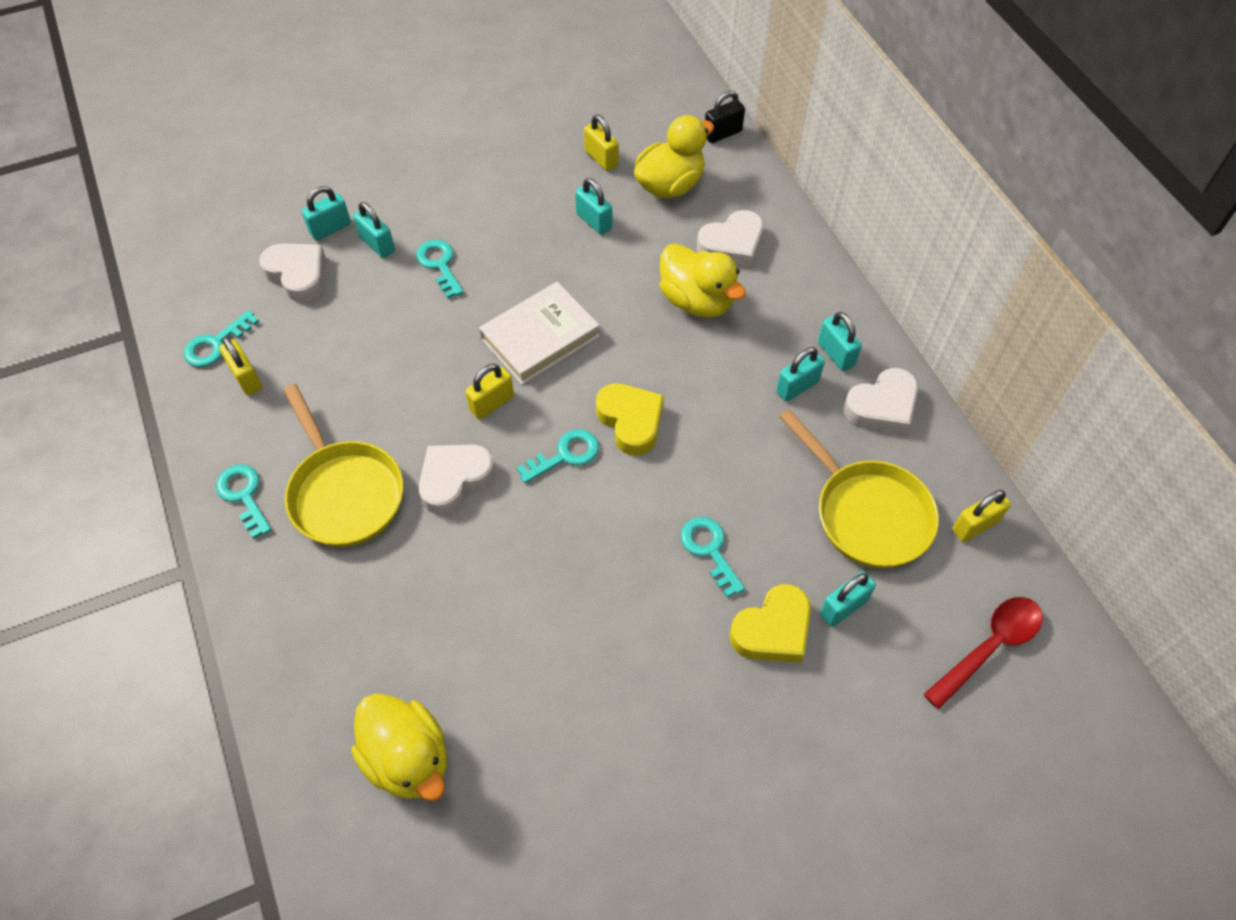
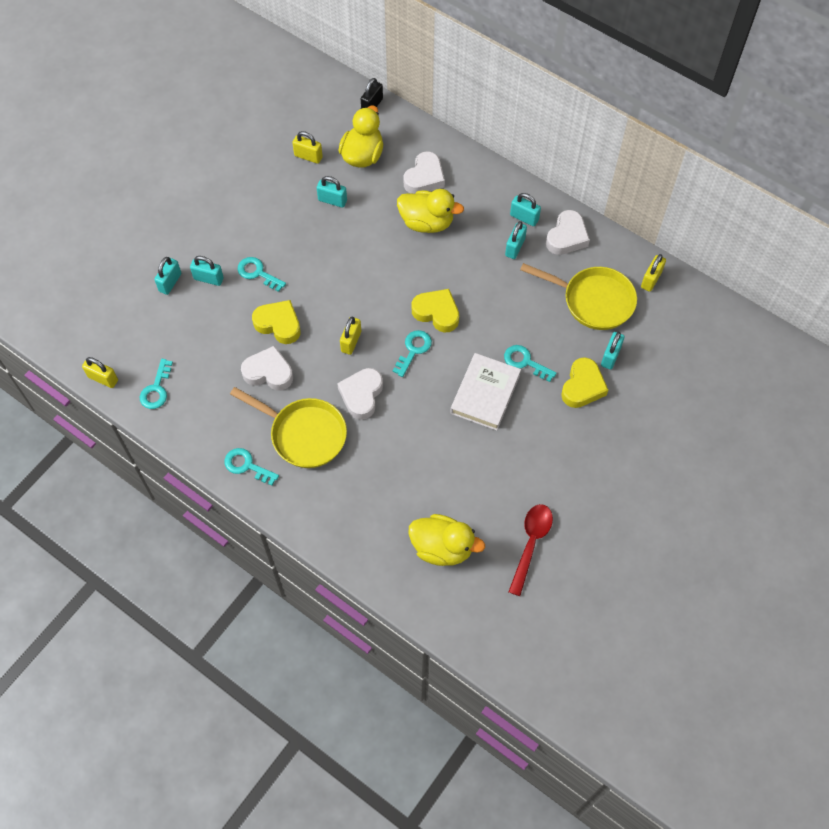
camera: 30 degrees left, 5 degrees up
yellow padlock [219,336,262,395] -> yellow padlock moved to [82,357,118,388]
white heart [259,243,325,303] -> white heart moved to [241,345,293,390]
white book [479,282,600,384] -> white book moved to [450,353,521,431]
red spoon [924,597,1043,709] -> red spoon moved to [509,504,553,596]
none -> yellow heart [252,300,301,344]

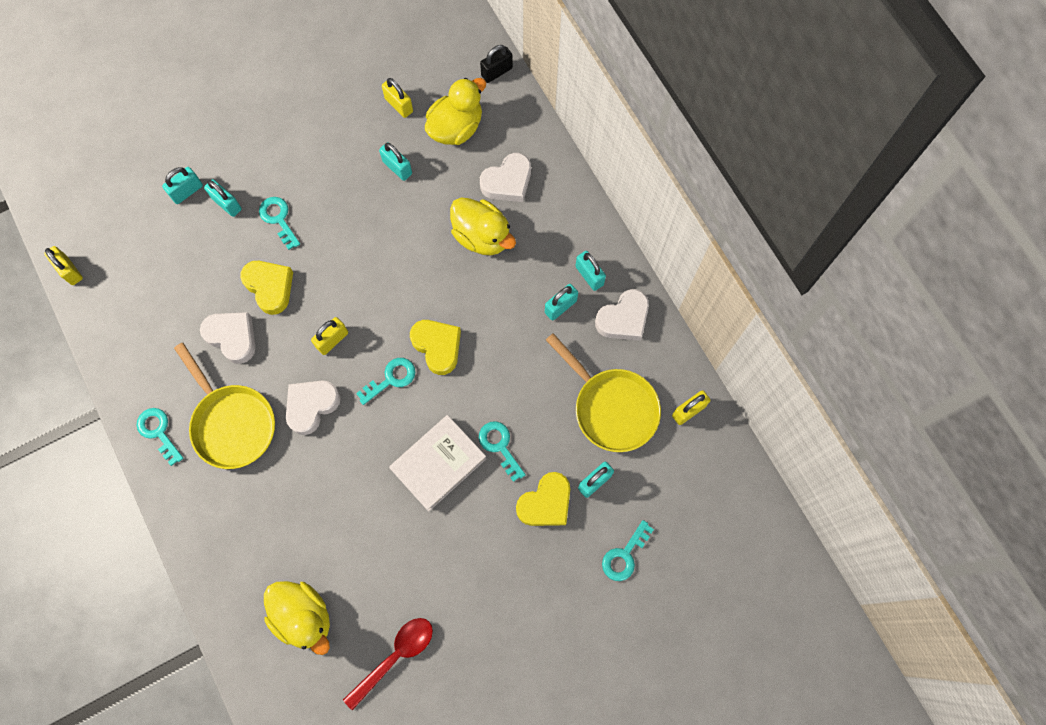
camera: 25 degrees right, 10 degrees up
turquoise key [140,359,173,409] -> turquoise key moved to [602,520,654,581]

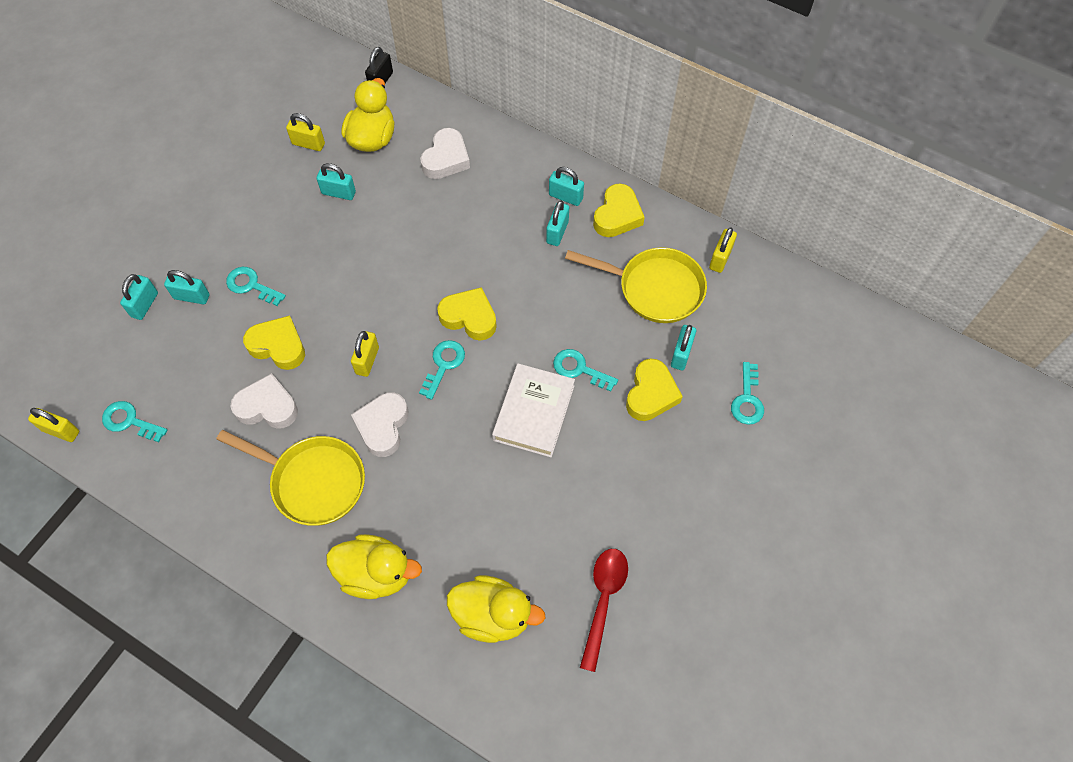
camera: 30 degrees left, 10 degrees down
turquoise key [137,408,183,466] -> turquoise key moved to [102,401,167,442]
yellow duck [450,197,516,255] -> yellow duck moved to [326,534,422,599]
white heart [595,289,649,341] -> yellow heart [593,184,645,237]

